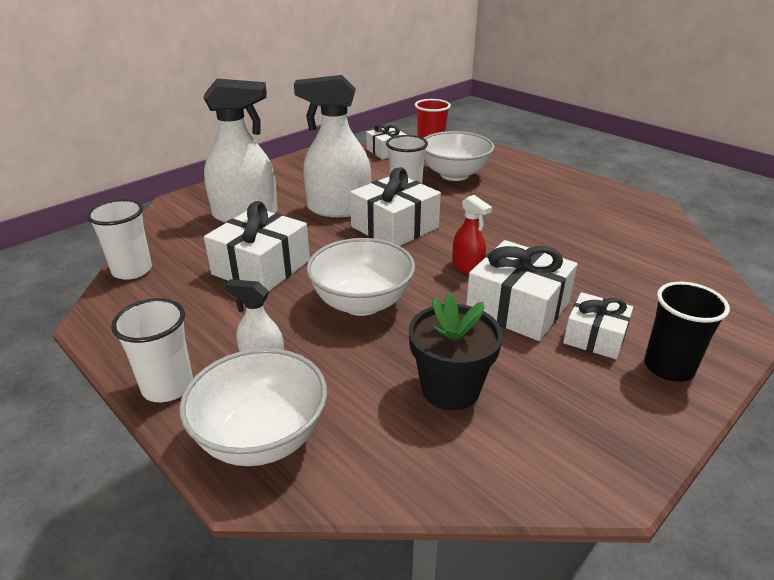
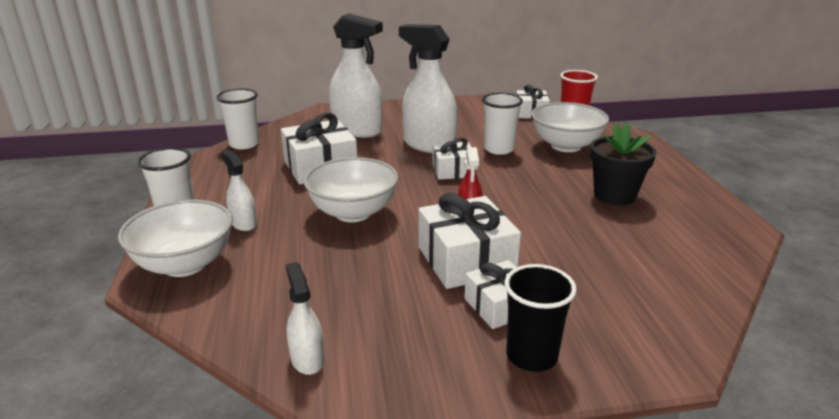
camera: 35 degrees right, 5 degrees down
white gift [350,167,441,246] -> white gift [432,137,471,180], size x0.62
black flower pot [409,293,503,410] -> black flower pot moved to [590,123,656,205]
none -> white spray bottle [286,262,325,375]

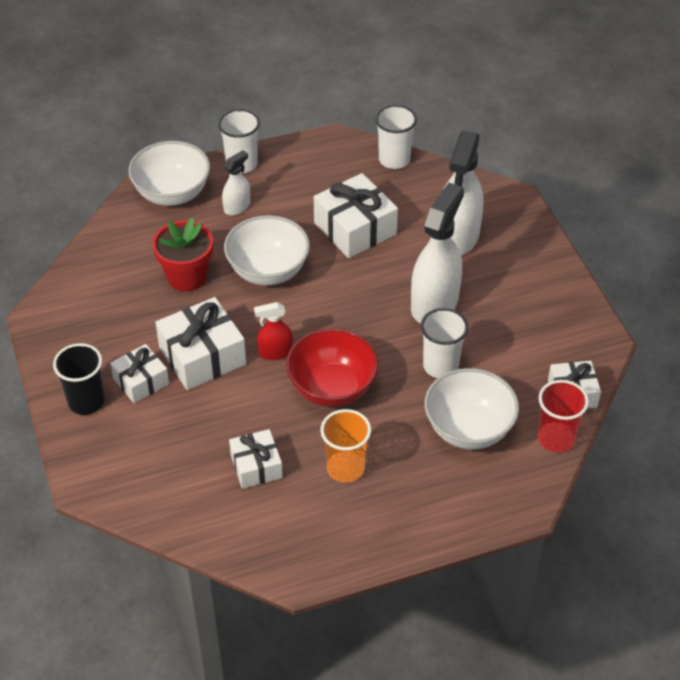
camera: 80 degrees right, 20 degrees up
white spray bottle [286,262,325,375] -> none
white gift [432,137,471,180] -> white gift moved to [229,429,283,489]
black flower pot [590,123,656,205] -> orange cup [320,409,371,483]
none -> red flower pot [152,217,213,291]
none -> red bowl [286,328,378,407]

